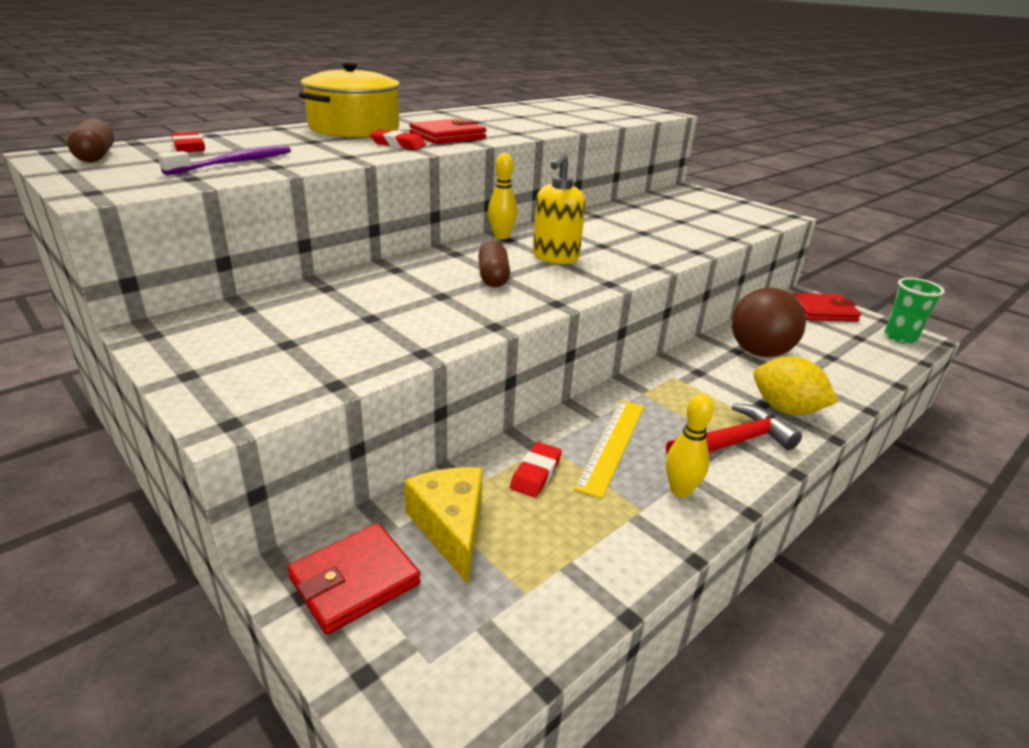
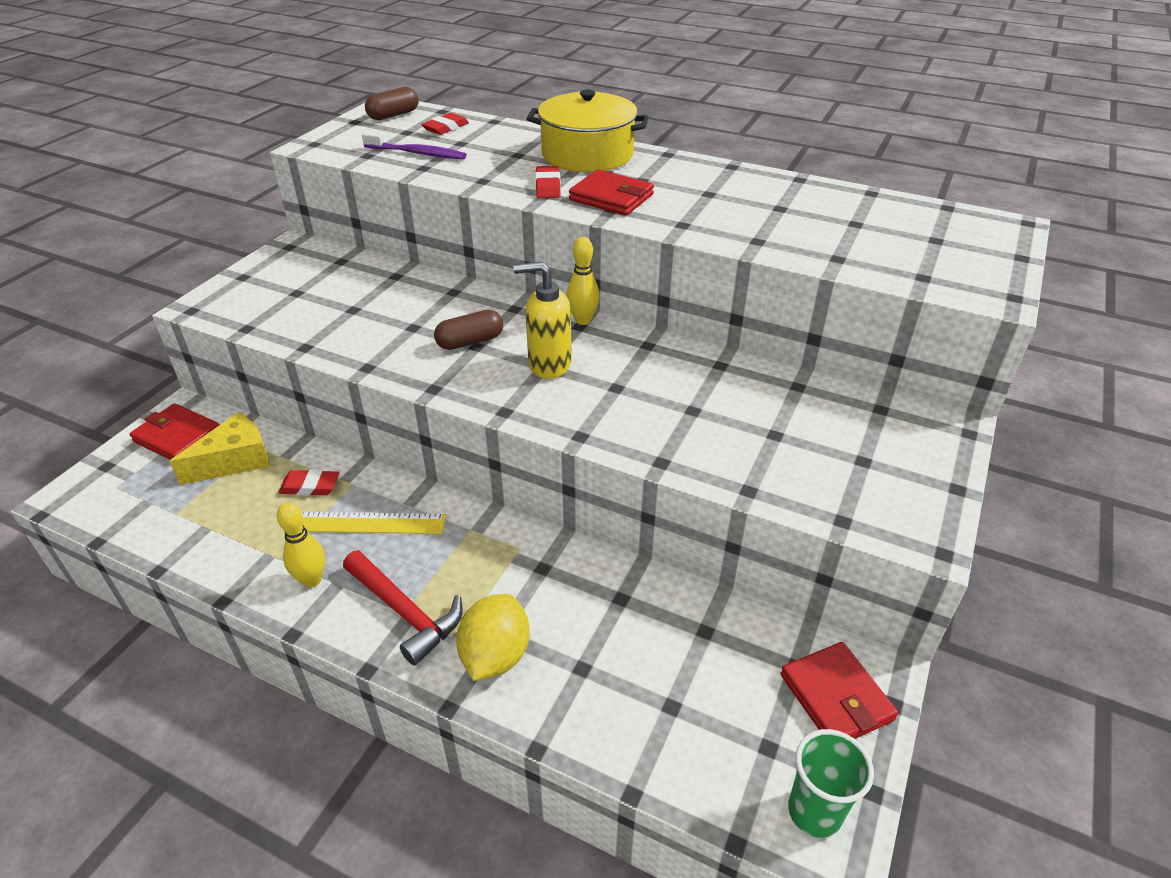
camera: 70 degrees right, 10 degrees up
brown ball [731,288,806,357] -> none

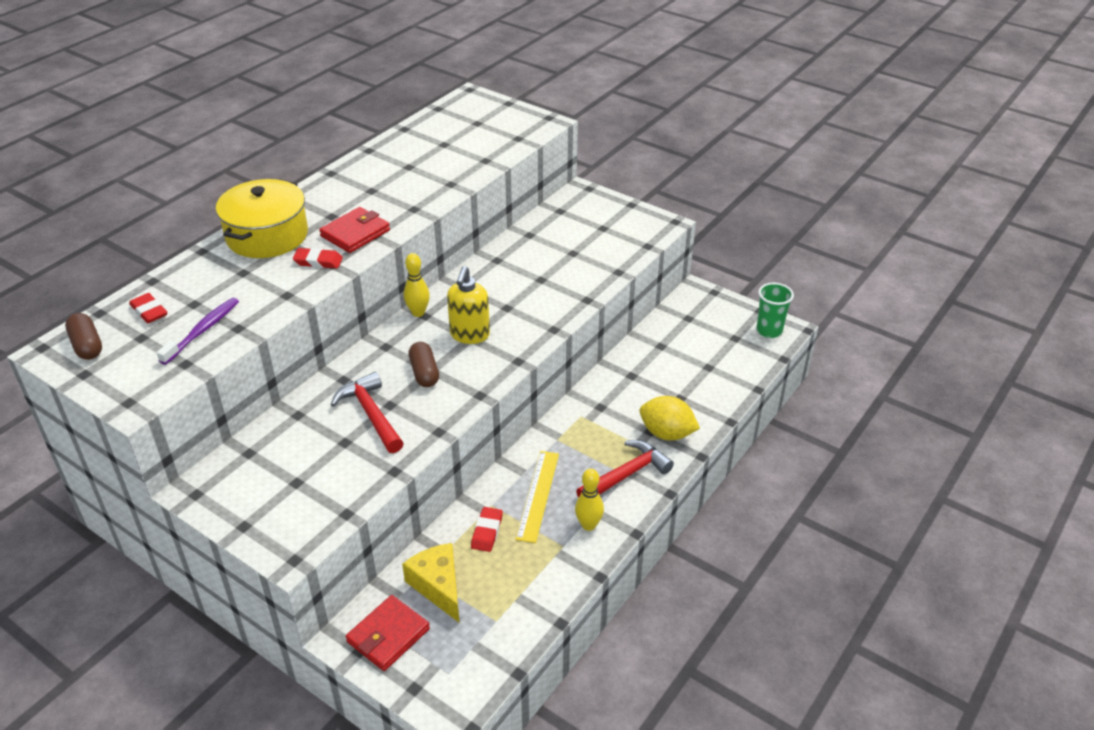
camera: 80 degrees left, 0 degrees up
red wallet [781,642,898,739] -> none
none -> red hammer [330,372,404,453]

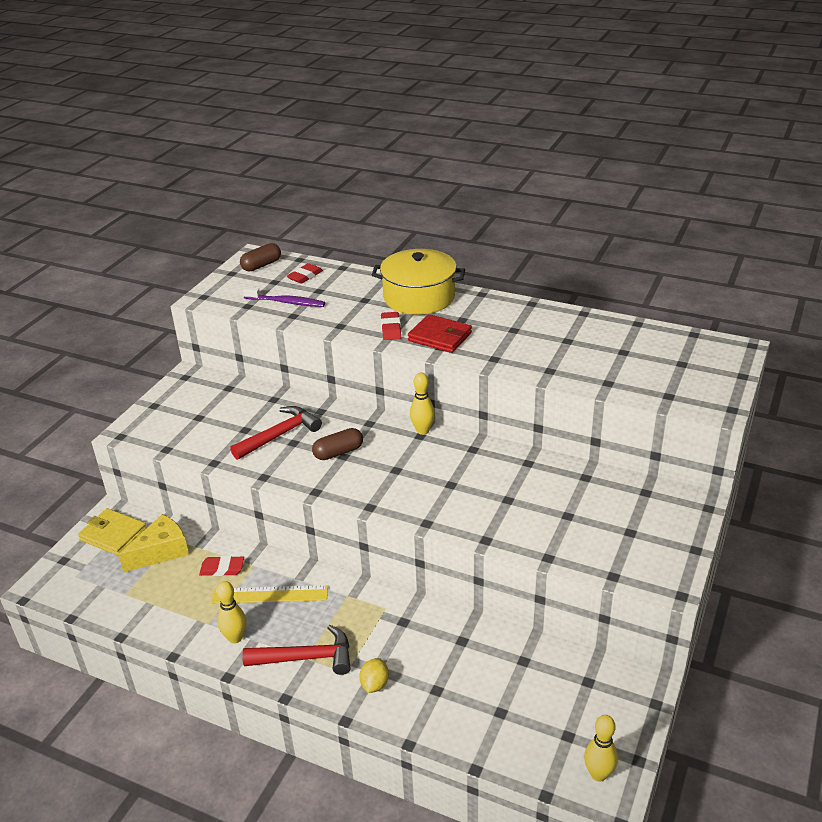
camera: 80 degrees right, 5 degrees down
red wallet [346,595,430,671] -> yellow wallet [78,508,146,556]
yellow soap dispenser [447,266,490,344] -> none
red hammer [576,440,674,498] -> red hammer turned 45 degrees counterclockwise [242,625,351,675]
yellow lemon [639,396,700,440] -> yellow lemon [359,658,389,693], size x0.59
green cup [756,283,794,338] -> yellow bowling pin [584,715,618,782]

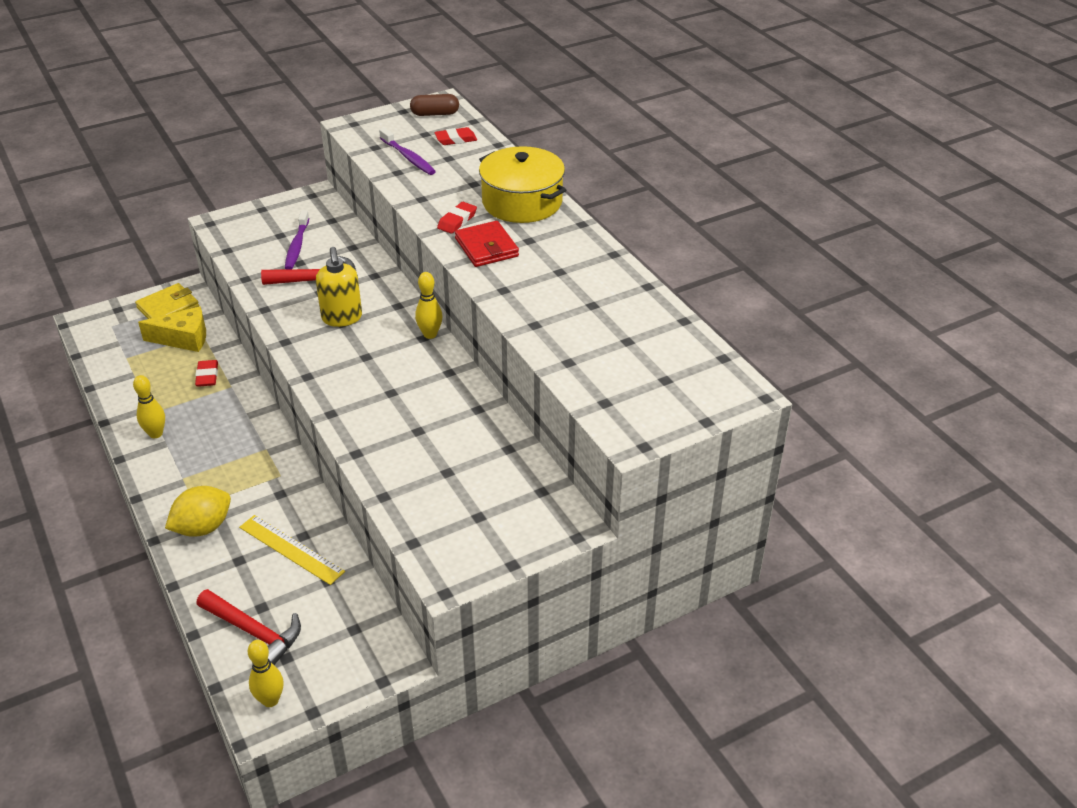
camera: 35 degrees right, 5 degrees up
yellow wallet [78,508,146,556] -> yellow wallet turned 75 degrees clockwise [135,283,199,319]
red eraser [199,556,244,576] -> red eraser turned 45 degrees clockwise [195,360,218,387]
yellow ruler [211,585,328,604] -> yellow ruler moved to [239,515,345,585]
red hammer [242,625,351,675] -> red hammer moved to [197,589,301,665]
brown capsule [312,428,363,460] -> yellow soap dispenser [316,247,362,327]
yellow lemon [359,658,389,693] -> yellow lemon [165,486,231,537], size x1.71
none -> purple toothbrush [285,210,309,269]

